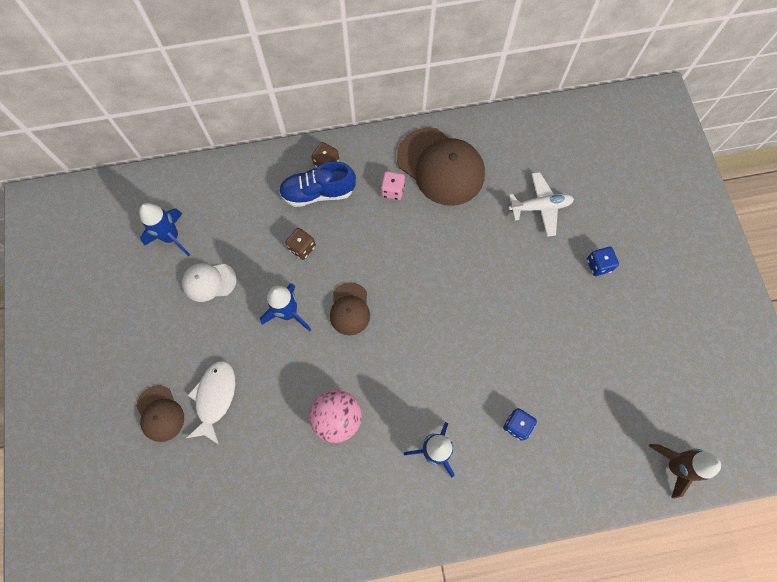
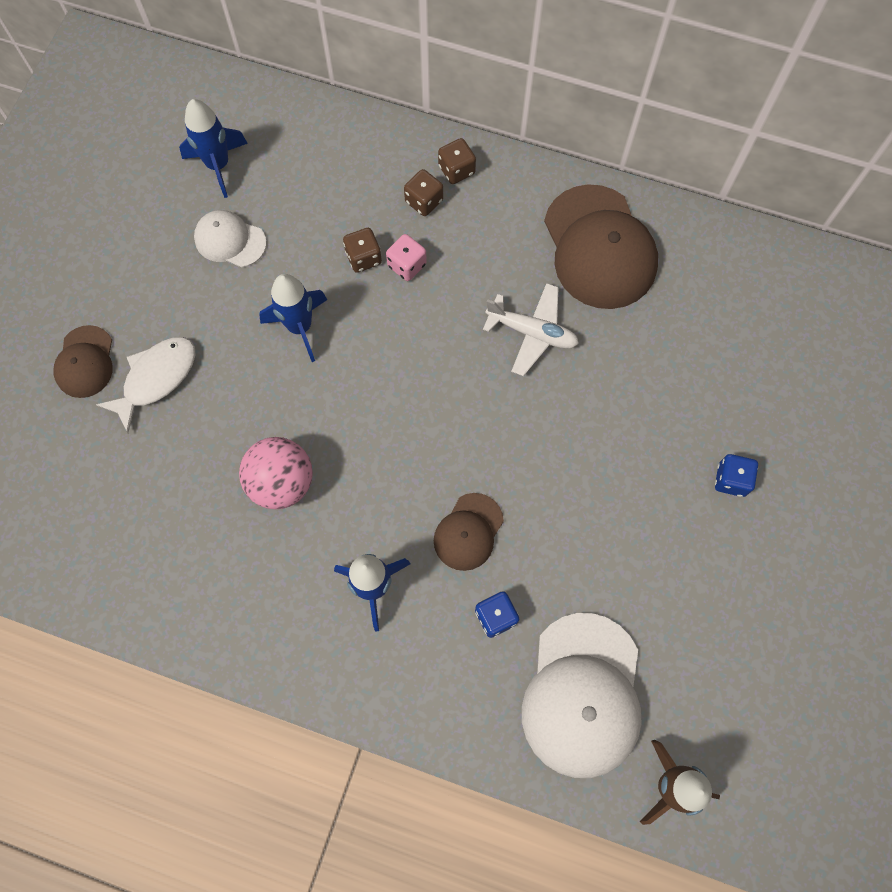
camera: 30 degrees right, 0 degrees up
blue shoe [279,161,356,207] -> brown dice [404,169,443,216]
brown cap [330,282,370,335] -> brown cap moved to [434,493,504,571]
pink dice [381,171,405,200] -> pink dice moved to [386,234,427,281]
white plane [508,172,574,237] -> white plane moved to [483,283,579,376]
none -> white cap [522,613,642,778]

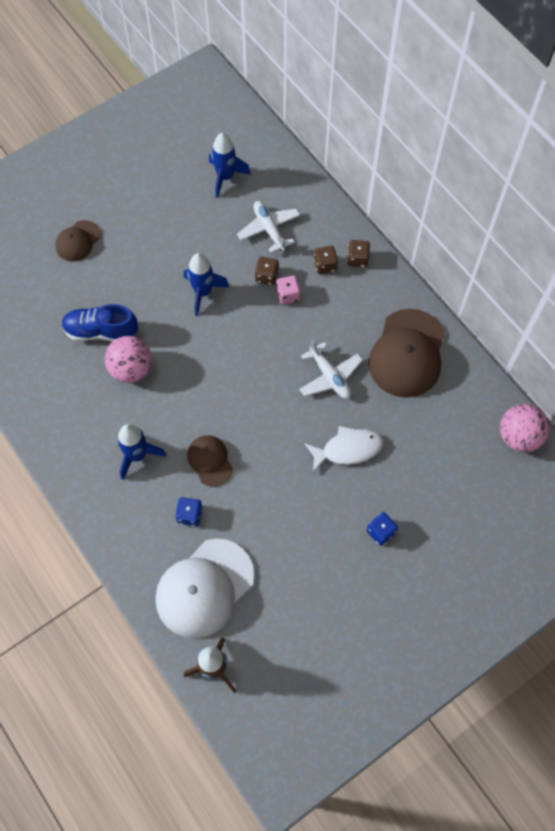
camera: 35 degrees right, 5 degrees down
white fish [96,337,196,433] -> white fish moved to [305,426,383,472]
white cap [194,210,266,267] -> none
brown cap [434,493,504,571] -> brown cap turned 90 degrees clockwise [187,435,233,487]
none -> blue shoe [62,304,138,341]
none -> white plane [237,201,300,253]
none -> pink ball [500,404,550,452]

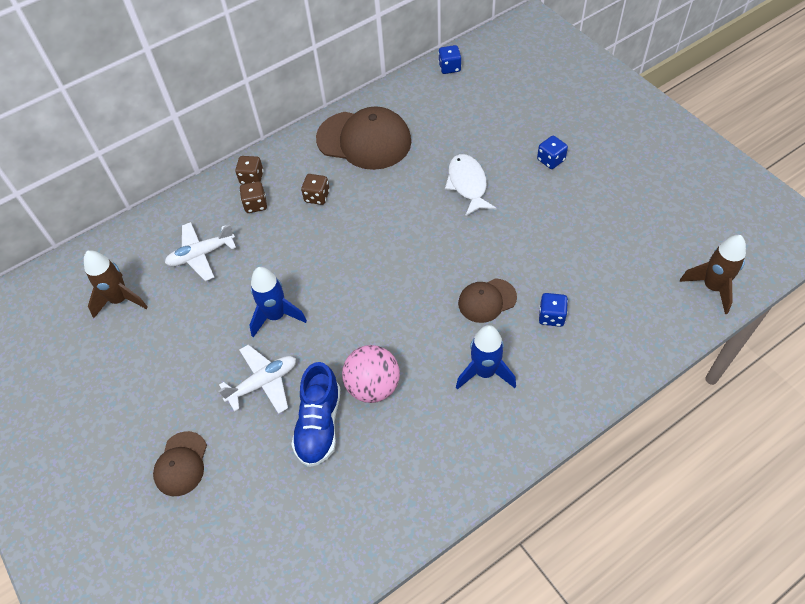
camera: 85 degrees left, 10 degrees down
brown cap [55,220,101,261] -> brown cap turned 60 degrees clockwise [153,431,207,496]
white cap [155,538,254,638] -> none
blue rocket [209,133,251,198] -> brown rocket [84,250,148,318]
brown dice [255,257,279,285] -> brown dice moved to [301,174,330,205]
pink dice [276,275,300,305] -> none
white plane [299,340,363,399] -> white plane moved to [219,345,296,414]
pink ball [500,404,550,452] -> blue dice [438,45,461,74]

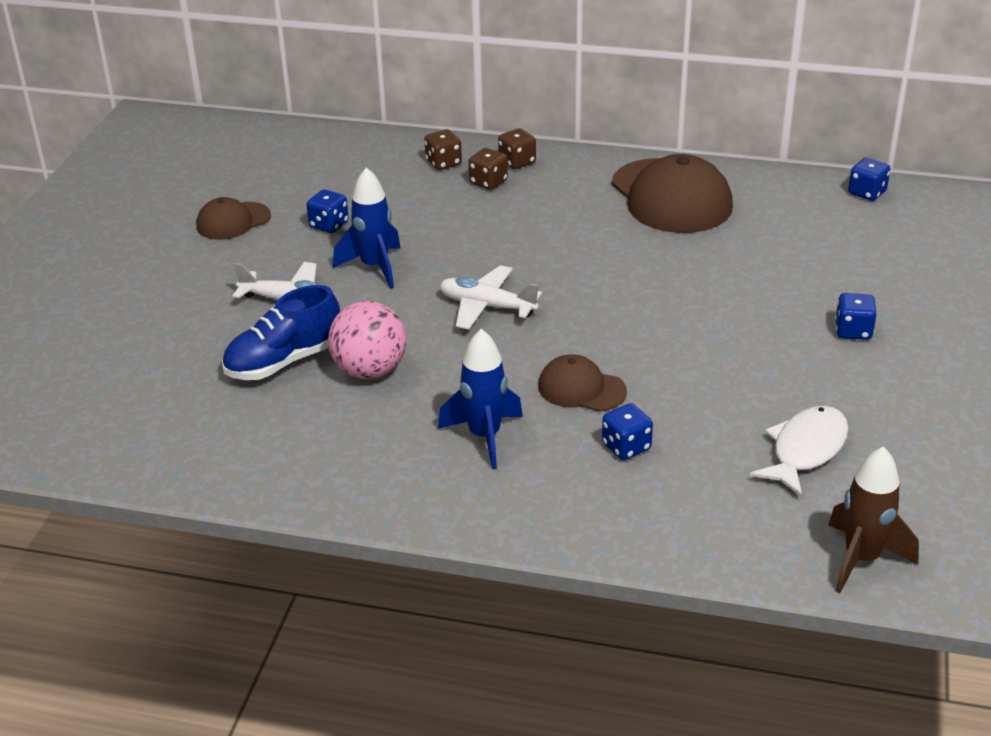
camera: 45 degrees right, 20 degrees down
brown rocket [84,250,148,318] -> none
brown cap [153,431,207,496] -> brown cap moved to [196,197,271,240]
white plane [165,222,236,281] -> white plane moved to [440,265,542,330]
brown dice [301,174,330,205] -> brown dice moved to [424,129,462,170]
white fish [445,154,497,216] -> white fish moved to [750,406,849,497]
none -> blue dice [306,189,349,233]

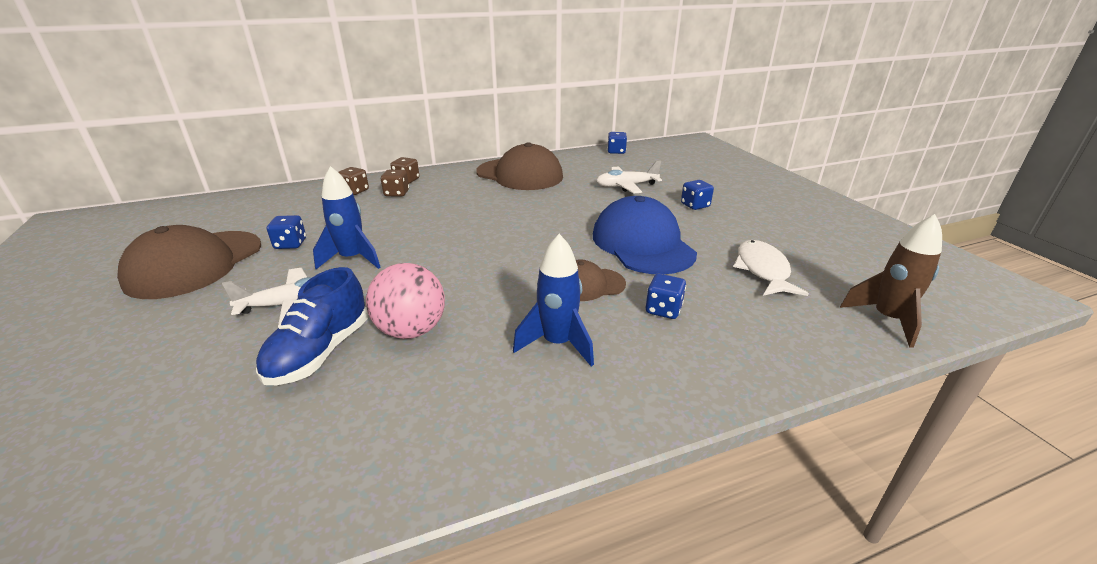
camera: 35 degrees left, 5 degrees down
brown cap [196,197,271,240] -> brown cap [117,225,261,299], size x1.87
white plane [440,265,542,330] -> white plane moved to [596,161,662,194]
none -> blue cap [593,196,697,274]

